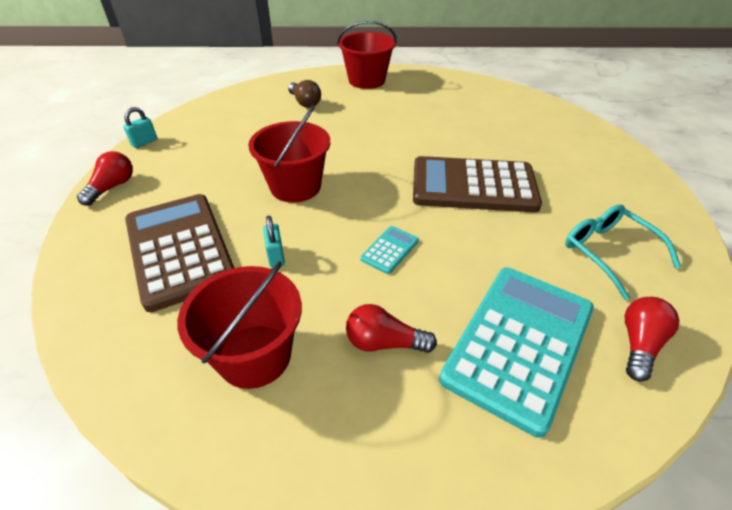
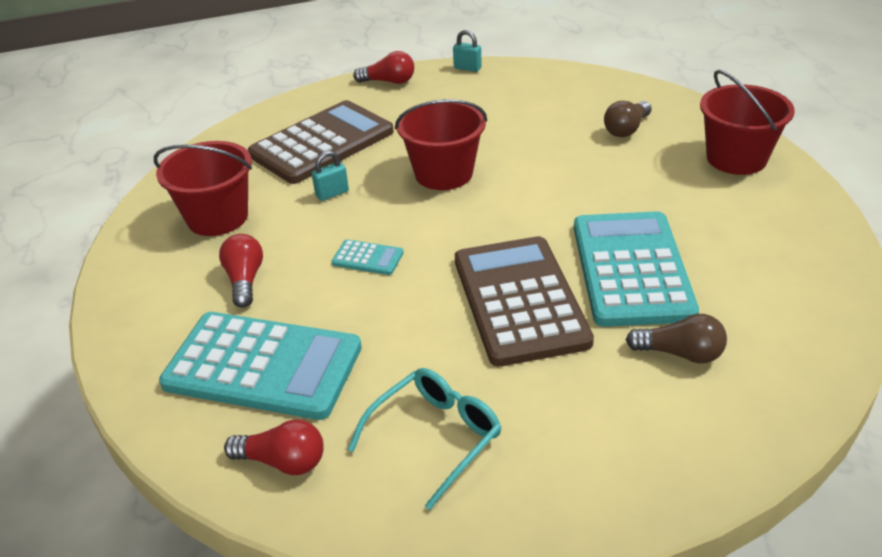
camera: 75 degrees right, 5 degrees down
none -> turquoise calculator [574,211,699,327]
none -> brown light bulb [626,314,727,363]

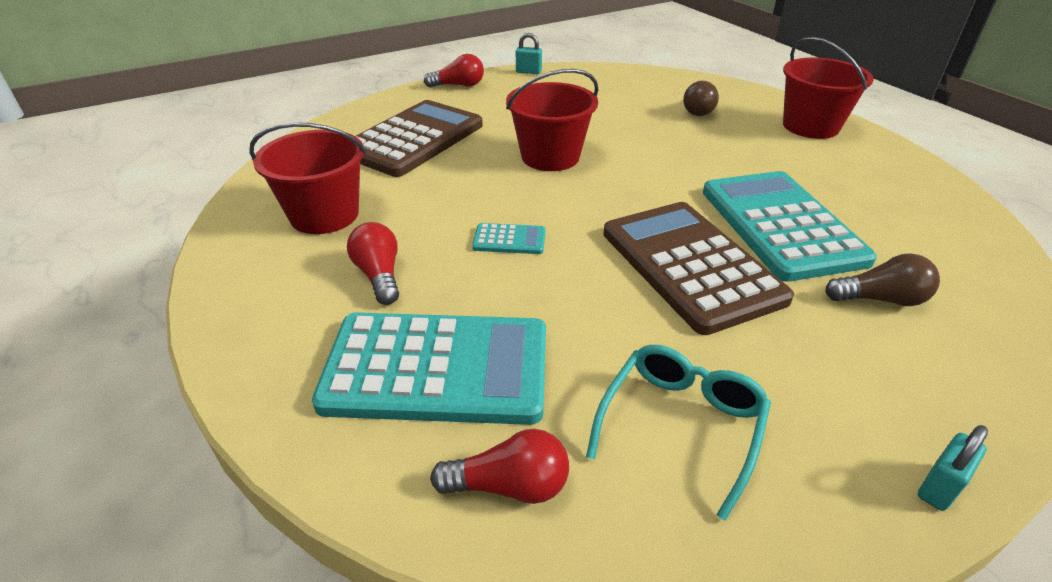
camera: 15 degrees left, 0 degrees up
turquoise padlock [312,151,349,201] -> turquoise padlock moved to [918,425,988,511]

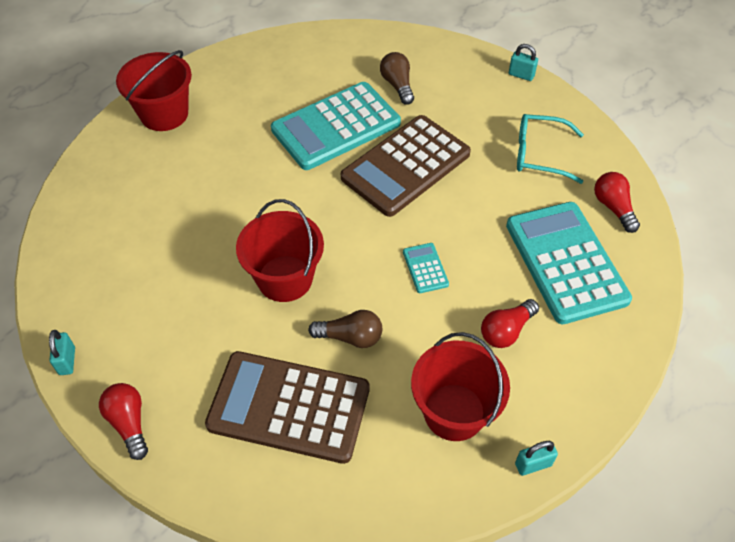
camera: 110 degrees left, 15 degrees up
brown light bulb [683,81,719,116] -> brown light bulb moved to [308,310,382,348]
none -> turquoise padlock [515,441,558,476]

